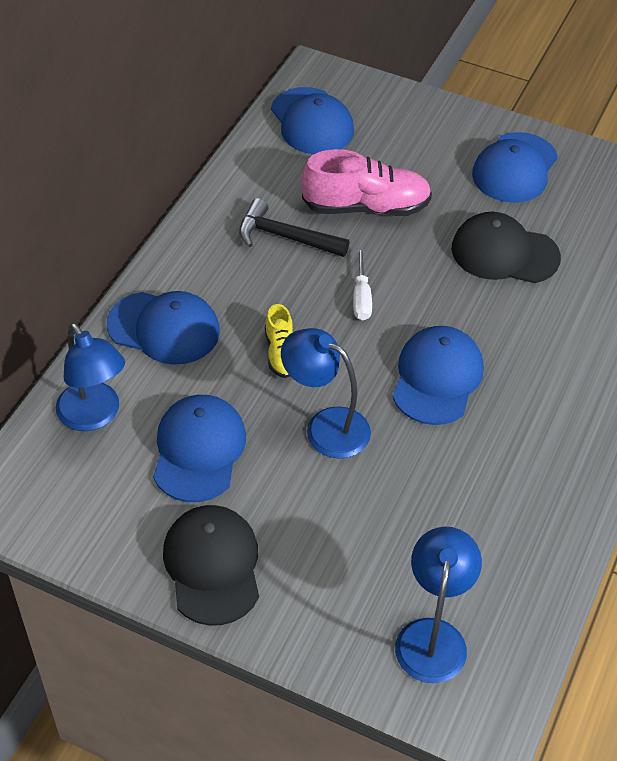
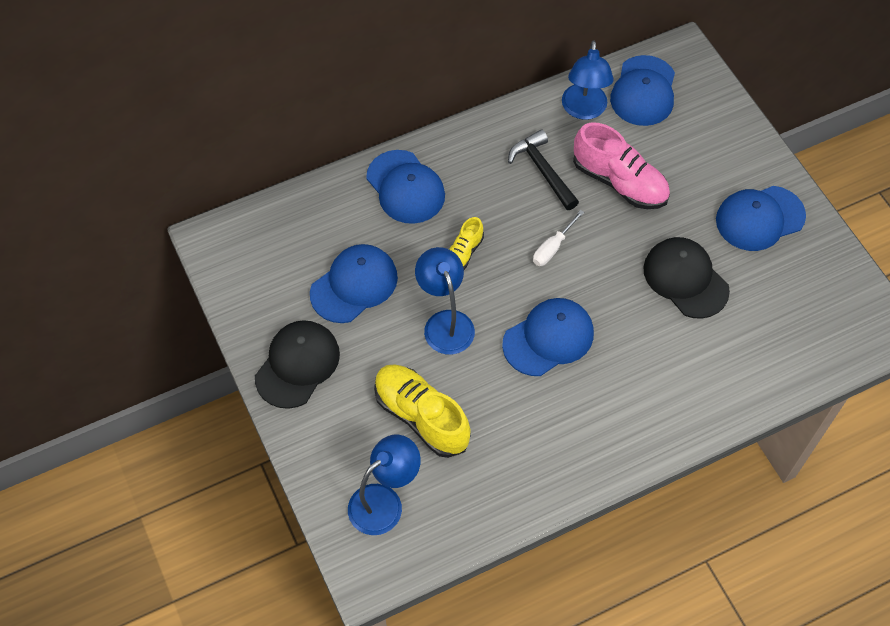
camera: 40 degrees right, 10 degrees up
blue lamp [56,323,125,431] -> blue lamp moved to [562,40,614,120]
none -> yellow shoe [374,364,471,458]

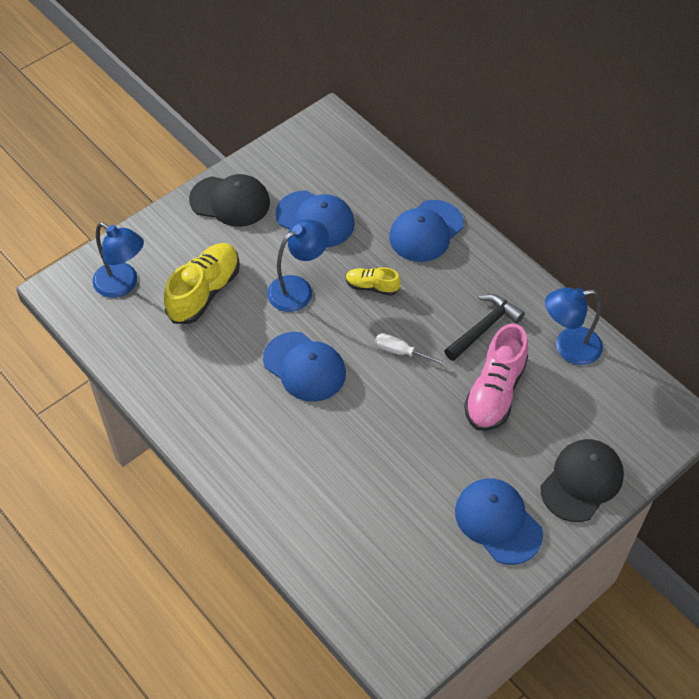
camera: 75 degrees right, 5 degrees down
blue cap [610,55,675,126] -> none
black cap [643,237,730,319] -> black cap moved to [541,439,624,522]

